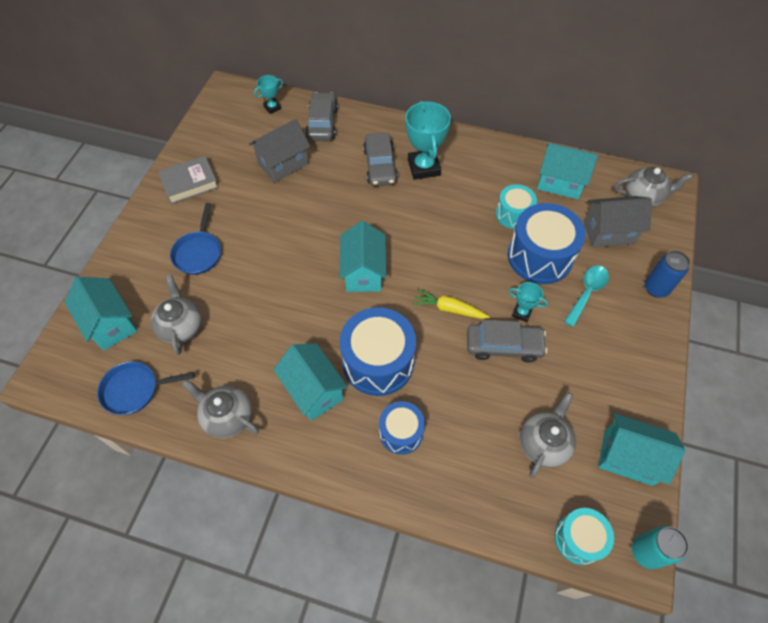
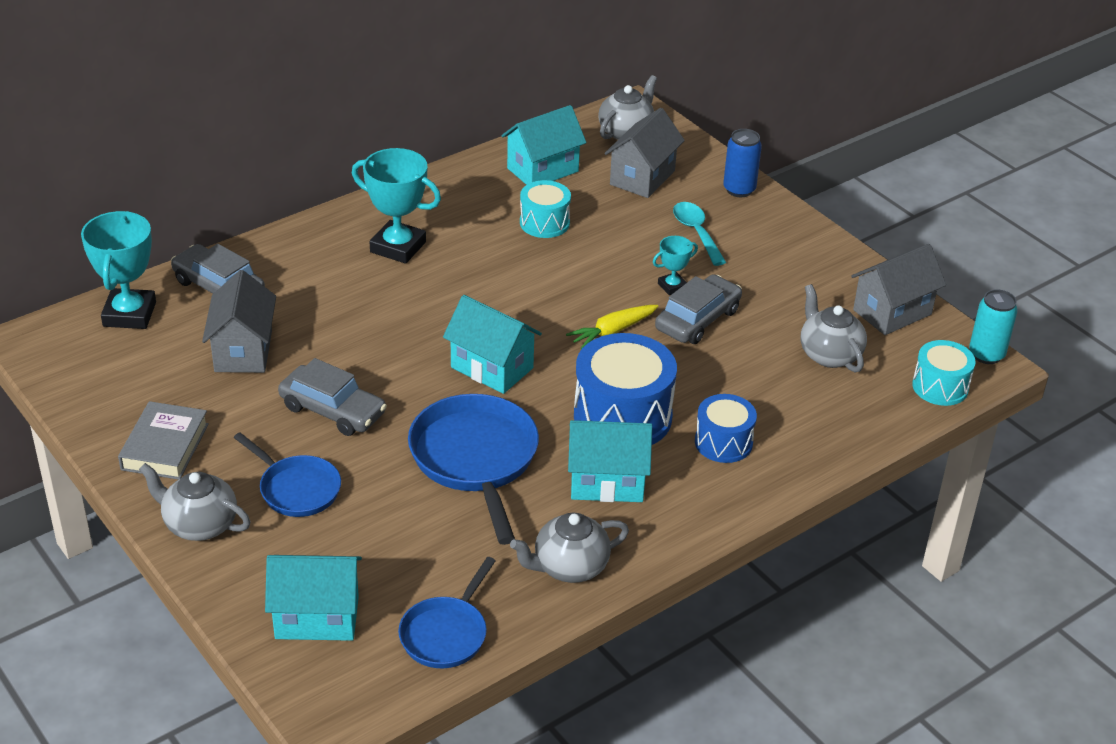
camera: 55 degrees left, 20 degrees down
grey teapot [150,275,202,355] -> grey teapot moved to [139,463,250,541]
turquoise trophy [254,75,283,114] -> turquoise trophy [81,211,156,329], size x1.94
grey car [363,133,398,186] -> grey car moved to [278,358,387,436]
blue drum [508,203,586,284] -> none
turquoise house [598,413,685,486] -> grey house [851,244,946,335]
none -> blue pan [408,394,539,545]

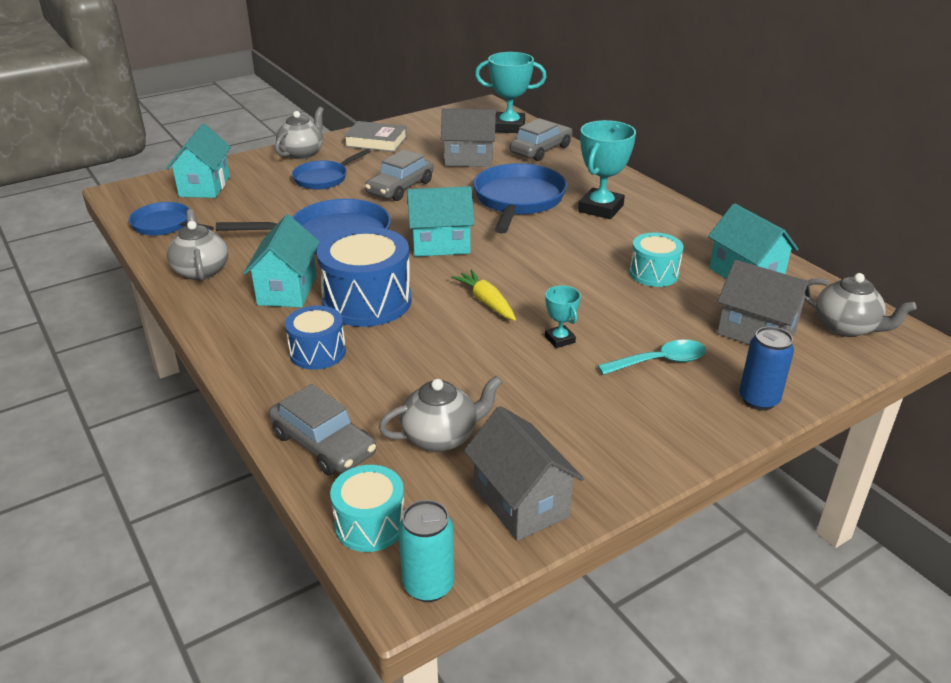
camera: 95 degrees right, 5 degrees down
turquoise house [443,295,542,394] -> turquoise house turned 45 degrees clockwise [407,186,474,257]
grey car [655,274,742,344] -> grey car moved to [269,384,376,475]
none -> blue pan [473,163,567,234]

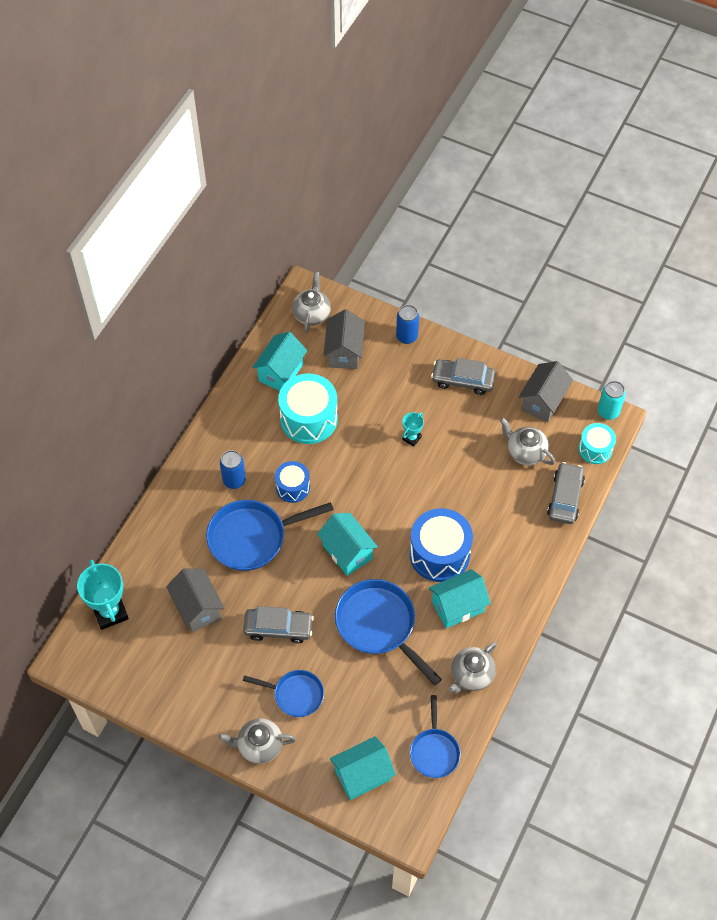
camera: 120 degrees left, 25 degrees up
blue drum [285,305,346,370] -> blue drum moved to [275,461,310,503]
grey book [344,121,407,152] -> none
yellow carrot [451,270,516,320] -> none
grey car [510,118,573,161] -> grey car moved to [431,358,496,395]
turquoise trophy [578,120,636,219] -> blue can [220,450,246,489]
turquoise spoon [597,340,706,375] -> none
turquoise drum [630,233,684,287] -> turquoise drum [278,374,338,444], size x1.72

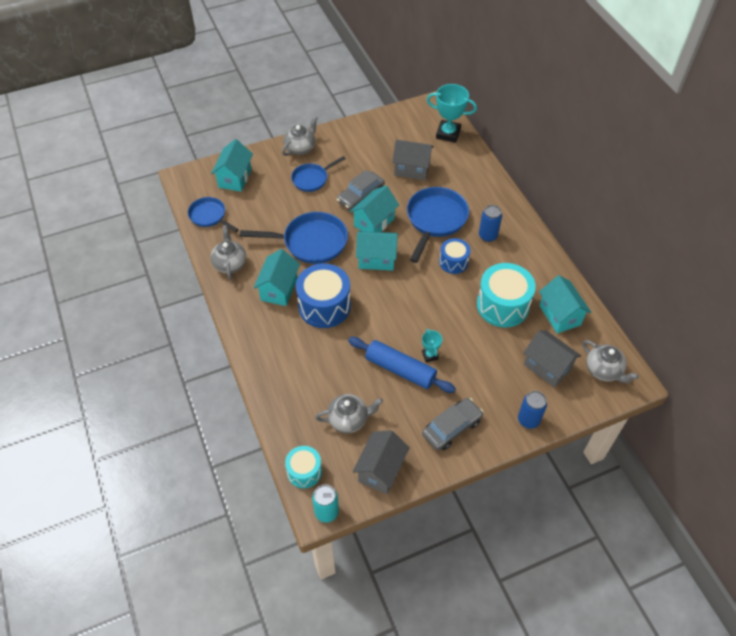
camera: 130 degrees right, 5 degrees down
grey house [519,361,573,423] -> grey house turned 45 degrees clockwise [353,430,410,494]
grey car [547,462,585,524] -> none
none -> blue rolling pin [348,337,456,393]
none -> turquoise house [350,186,399,232]

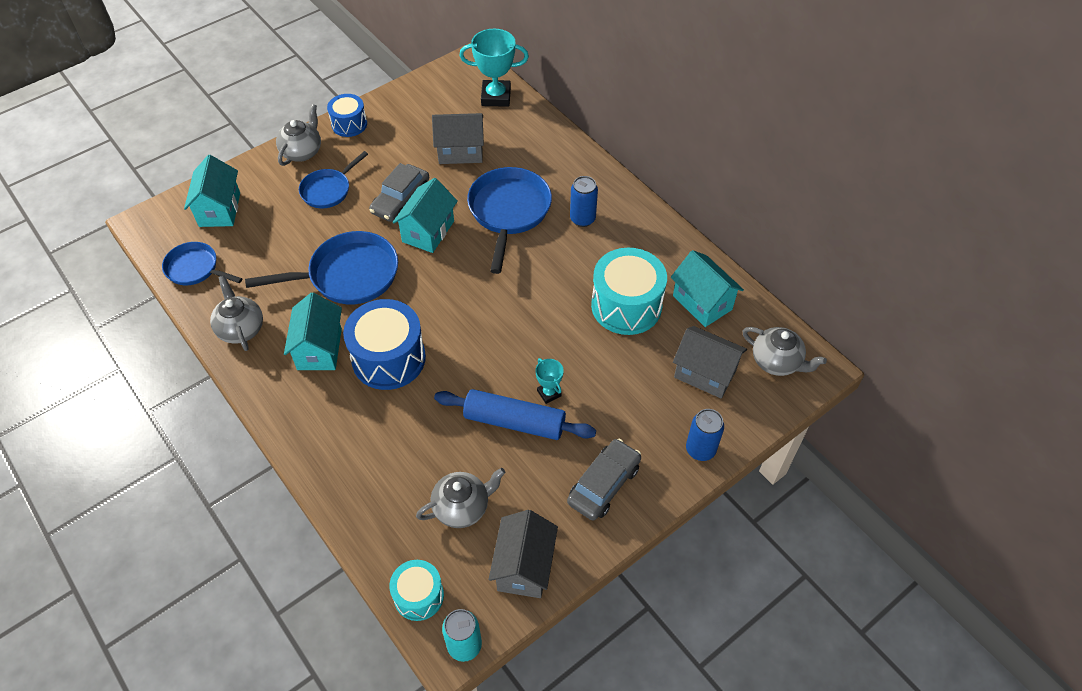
camera: 15 degrees left, 0 degrees up
turquoise house [356,231,398,271] -> none
blue drum [439,238,470,274] -> blue drum moved to [327,94,367,137]

